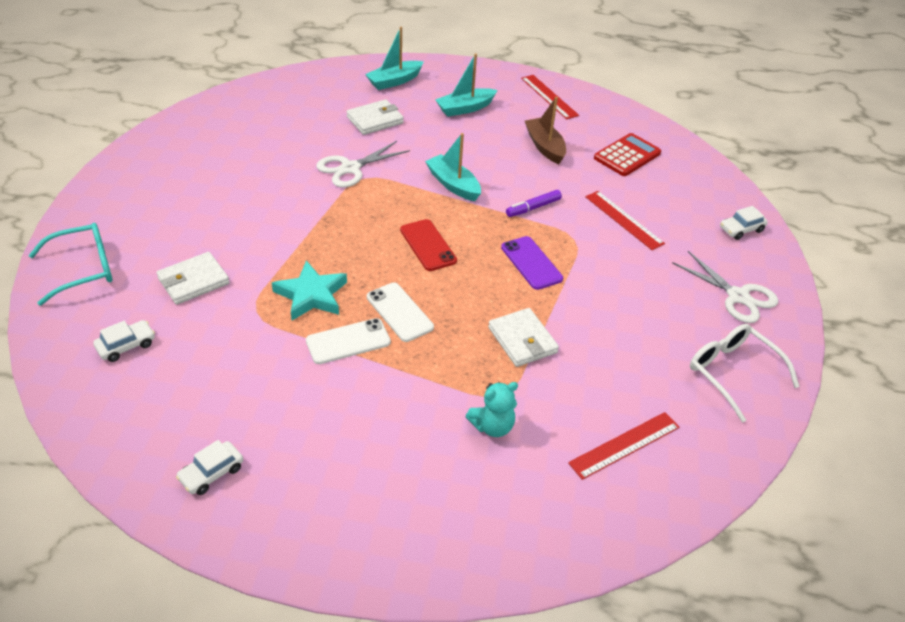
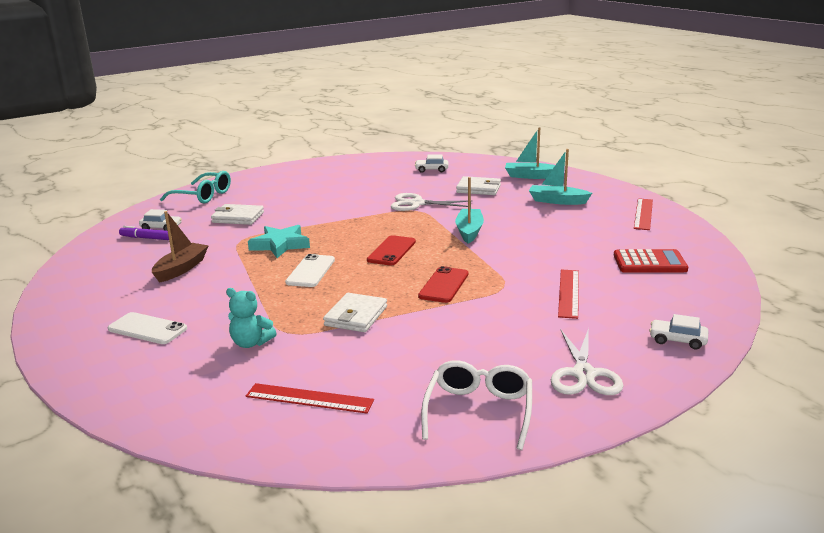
camera: 50 degrees right, 20 degrees down
white car [176,440,243,495] -> white car moved to [415,154,448,173]
white phone [306,318,391,364] -> white phone moved to [108,312,187,344]
purple phone [501,236,563,290] -> red phone [418,266,468,303]
purple marker [506,190,562,217] -> purple marker moved to [119,226,169,240]
brown boat [525,97,566,164] -> brown boat moved to [152,211,209,283]

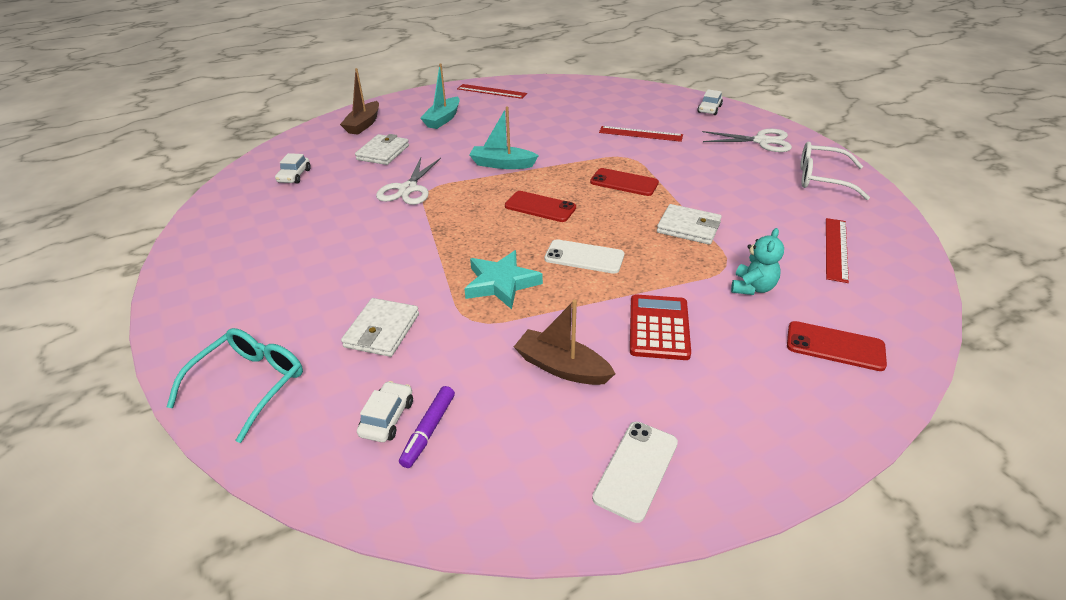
camera: 85 degrees left, 15 degrees up
white phone [108,312,187,344] -> white phone moved to [592,422,678,523]
turquoise boat [505,127,555,179] -> brown boat [340,68,379,135]
red calculator [614,249,688,273] -> red calculator moved to [630,295,691,360]
none -> red phone [787,321,887,371]

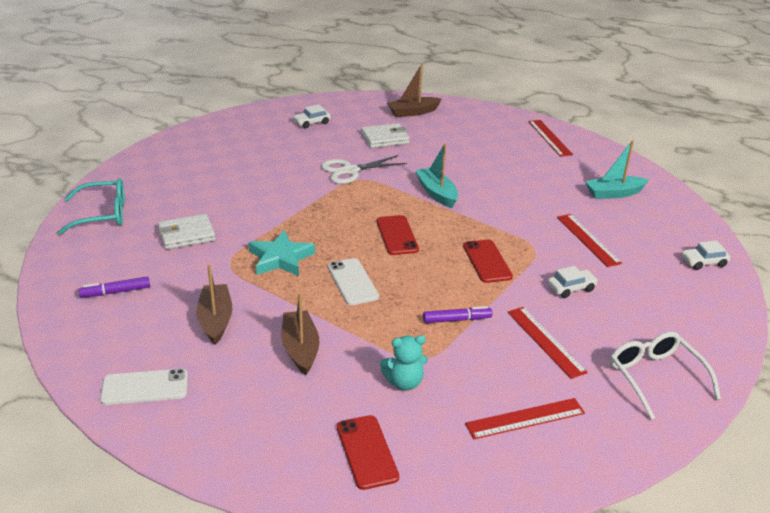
camera: 50 degrees right, 5 degrees down
white car [357,381,413,442] -> white car moved to [548,266,598,298]
turquoise boat [420,63,460,129] -> turquoise boat moved to [585,140,649,199]
red calculator [630,295,691,360] -> brown boat [282,293,319,375]
white wallet [657,204,722,245] -> purple marker [423,306,493,323]
white scissors [702,129,792,152] -> none
none -> red ruler [508,307,588,379]

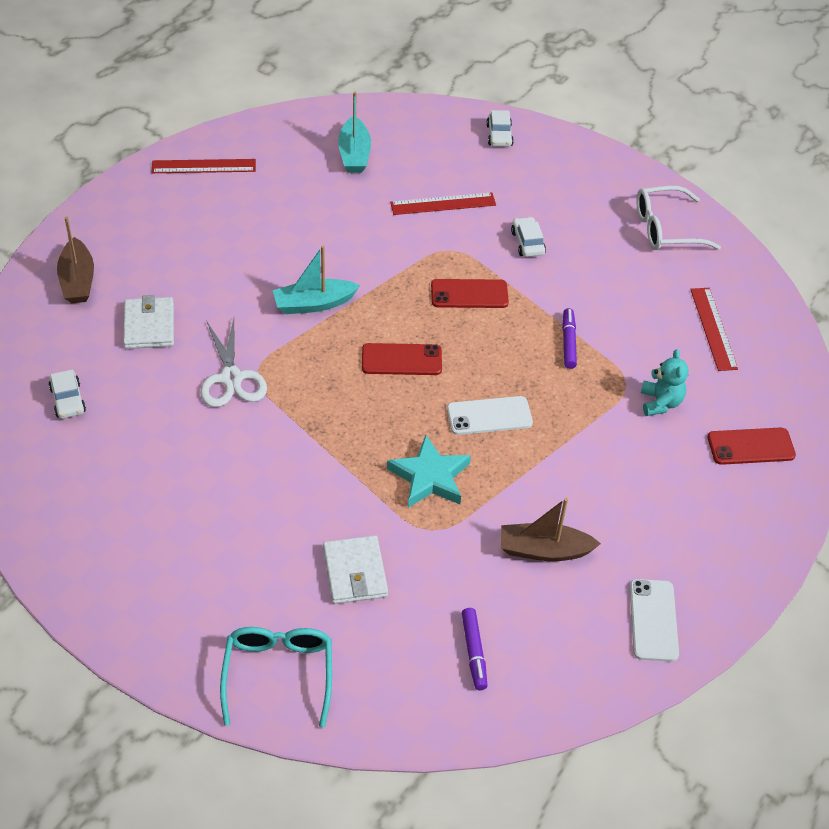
camera: 80 degrees left, 15 degrees up
brown boat [282,293,319,375] -> none
red ruler [508,307,588,379] -> none

